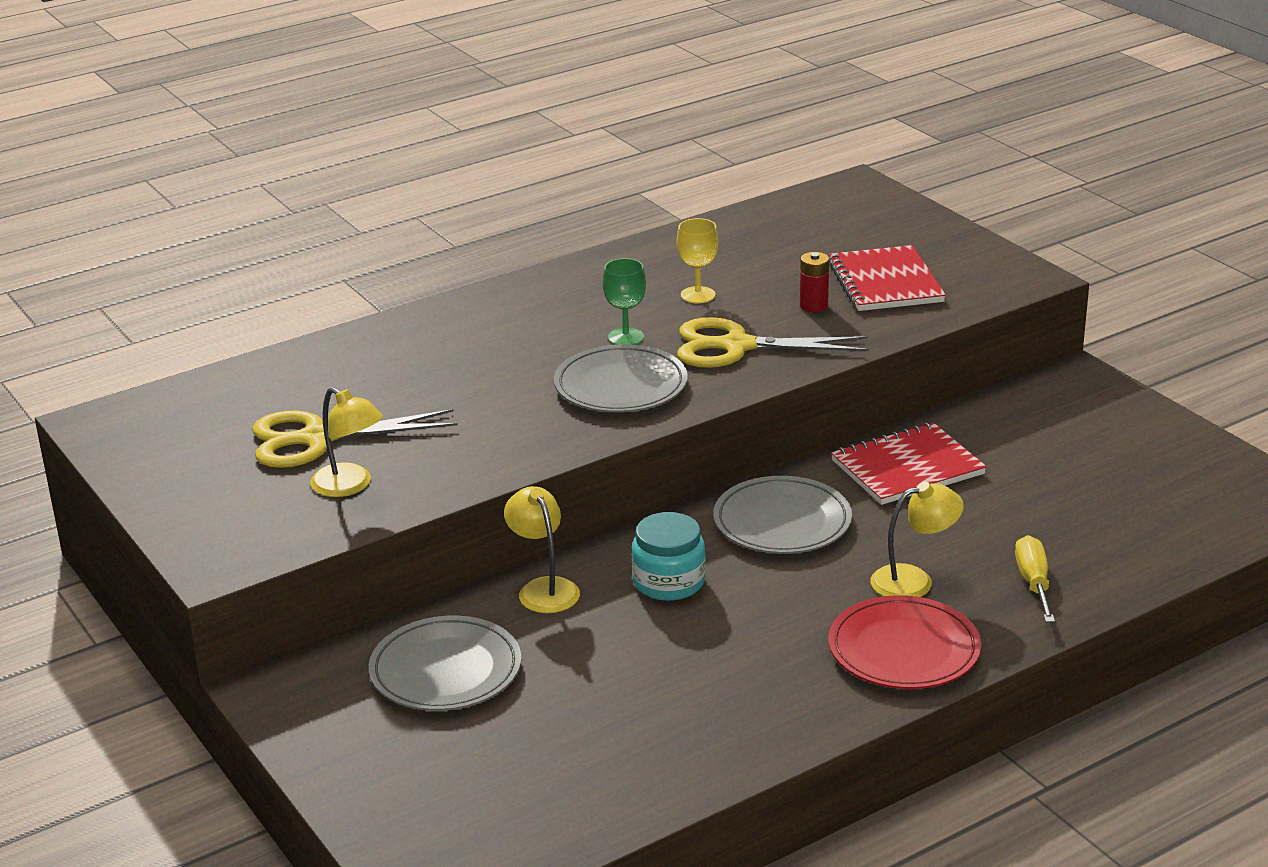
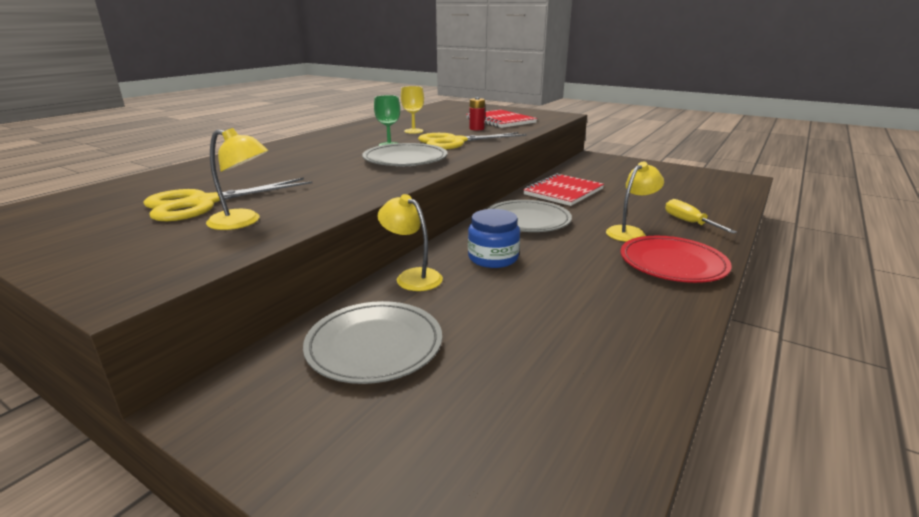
camera: 25 degrees left, 5 degrees down
turquoise jar [632,512,706,601] -> blue jar [468,209,520,268]

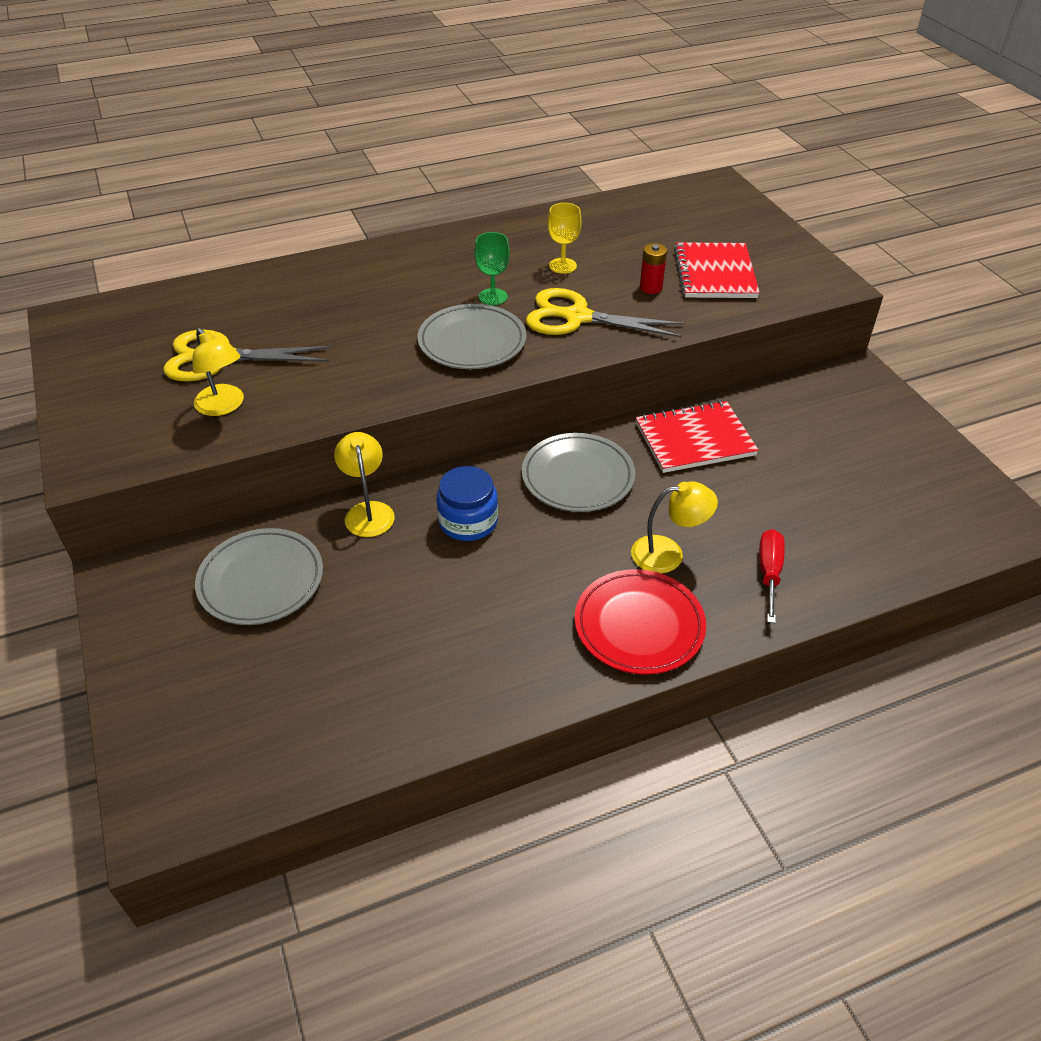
camera: 35 degrees right, 20 degrees up
yellow screwdriver [665,199,737,234] -> red screwdriver [759,529,785,623]

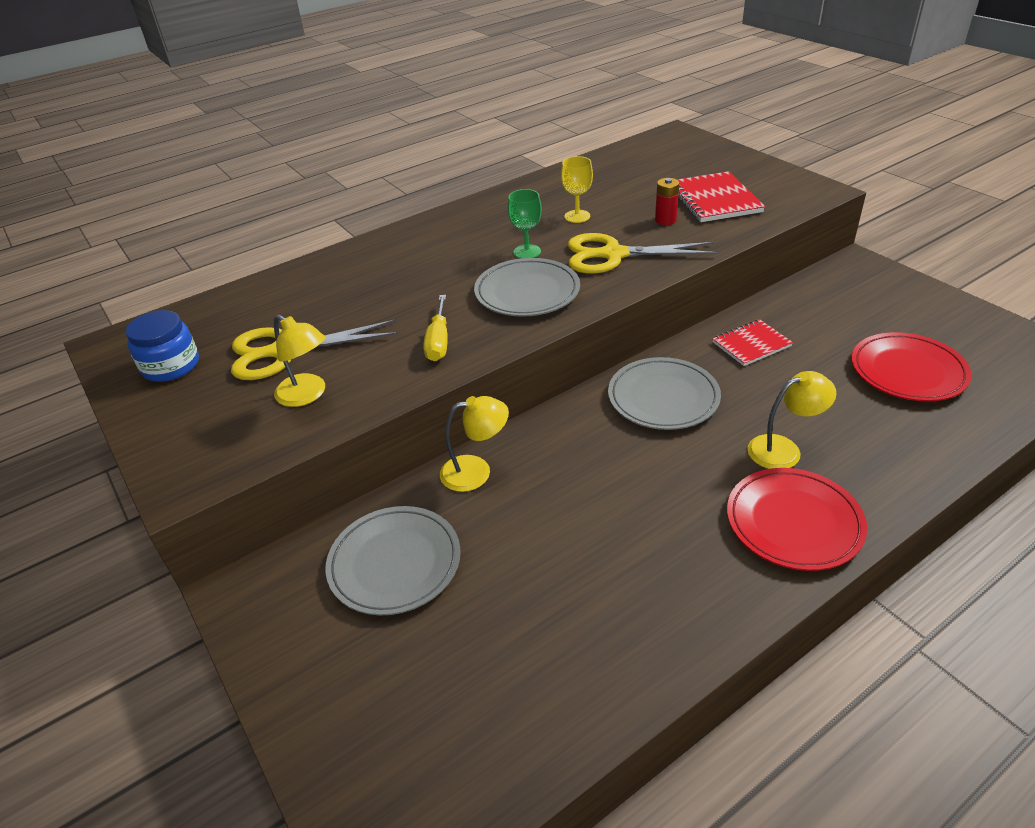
camera: 10 degrees left, 5 degrees down
yellow lamp [334,432,395,537] -> yellow lamp turned 105 degrees clockwise [440,396,509,492]
blue jar [436,466,498,541] -> blue jar moved to [126,310,199,382]
red notebook [636,401,759,473] -> red notebook [712,319,793,366], size x0.65
red screwdriver [759,529,785,623] -> none
none -> yellow screwdriver [423,295,448,361]
none -> red plate [852,332,972,401]

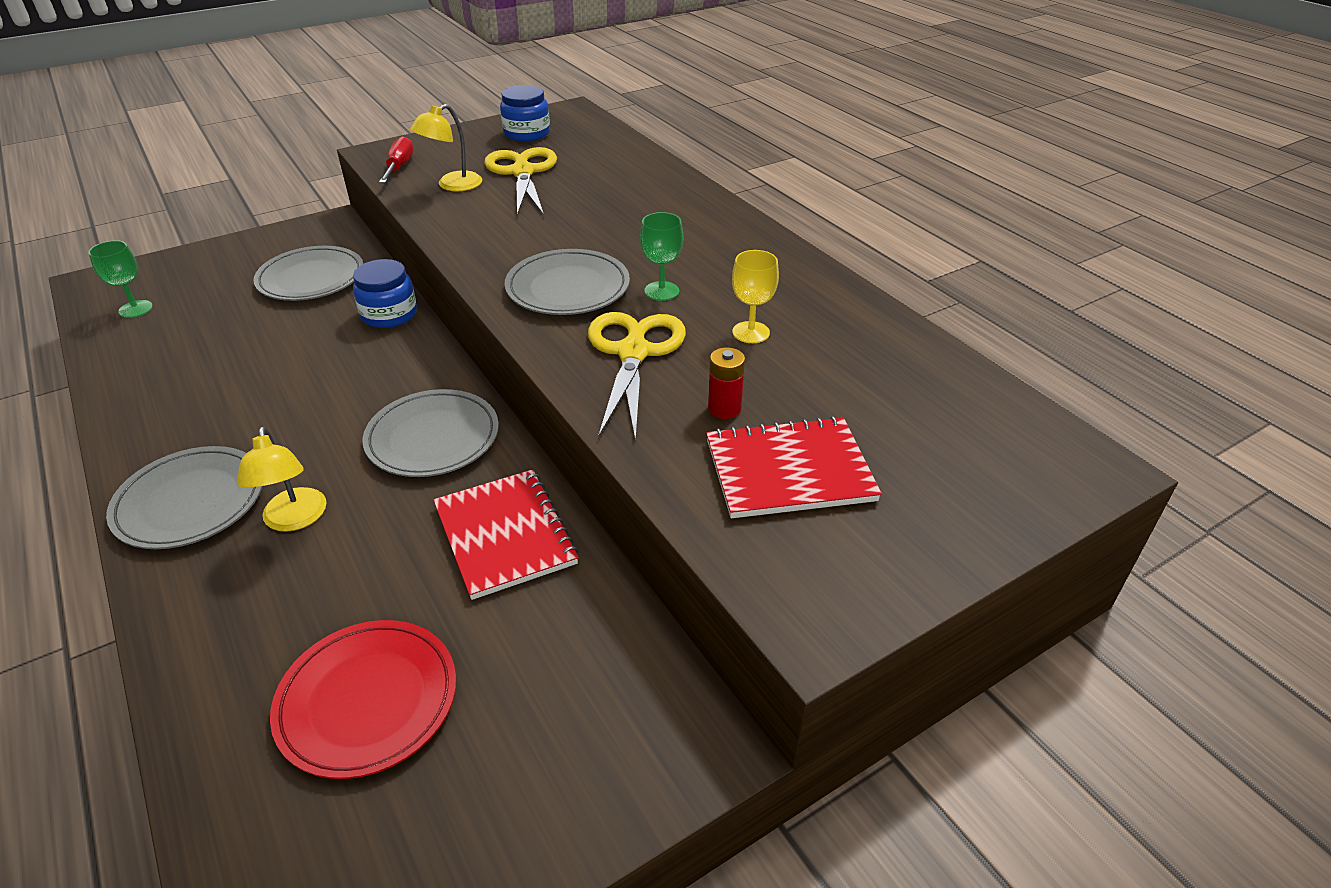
camera: 90 degrees right, 0 degrees up
yellow screwdriver [423,295,448,361] -> none
yellow lamp [440,396,509,492] -> blue jar [353,259,417,328]
red notebook [712,319,793,366] -> red notebook [433,469,579,600], size x1.54
red plate [727,468,867,571] -> grey plate [106,446,262,549]
none -> green goblet [88,240,153,318]
none -> red screwdriver [379,136,414,183]

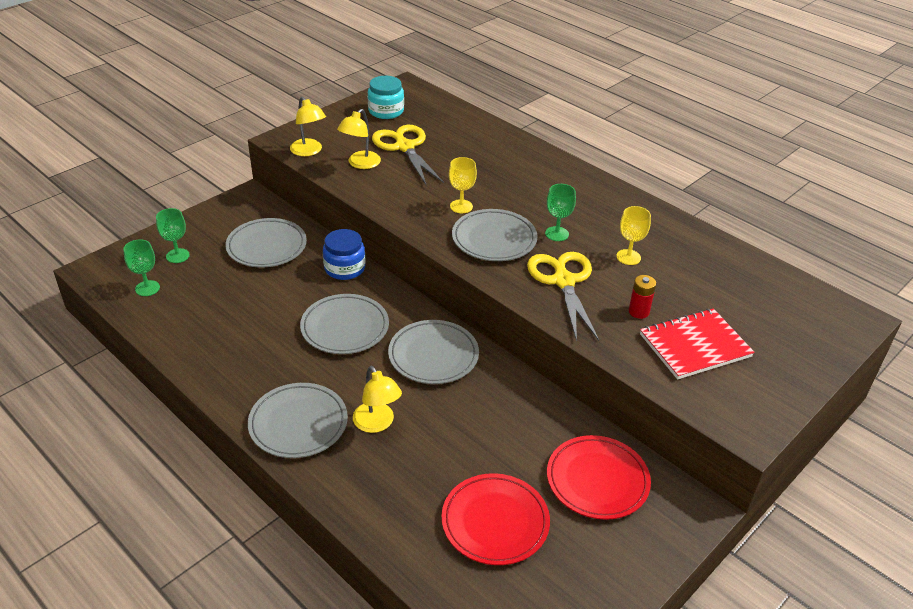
camera: 15 degrees left, 0 degrees up
red screwdriver [379,136,414,183] -> yellow lamp [290,97,326,156]
red notebook [433,469,579,600] -> none
blue jar [500,85,550,141] -> turquoise jar [368,76,404,119]
none -> green goblet [156,208,190,263]
none -> grey plate [300,294,389,354]
none -> yellow goblet [449,157,477,213]
none -> red plate [547,435,651,520]

